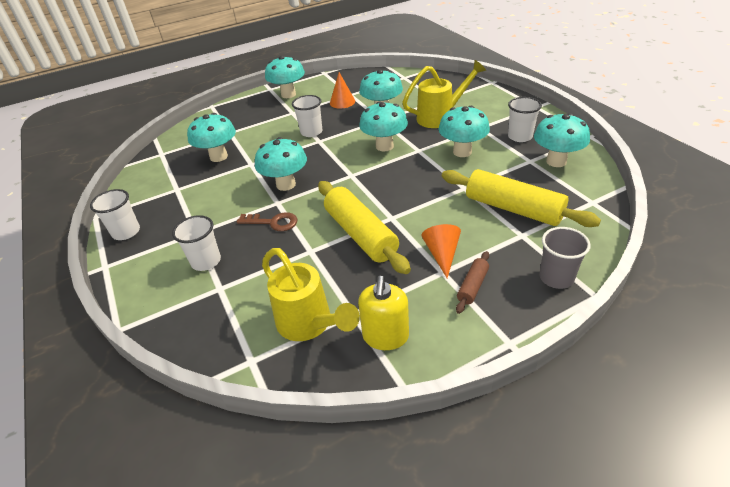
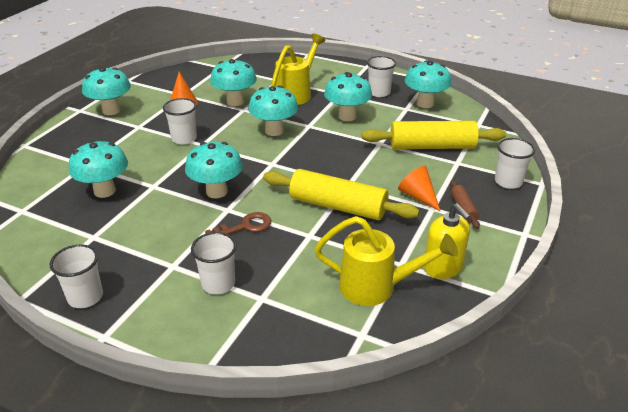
camera: 40 degrees left, 5 degrees down
grey cup [539,227,591,289] -> white cup [495,138,535,189]

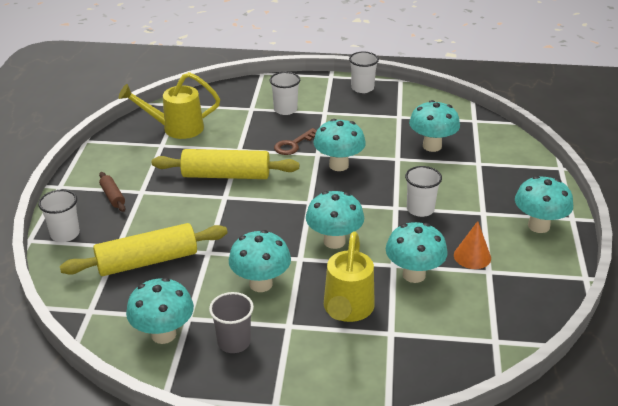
camera: 160 degrees right, 0 degrees up
white cup [367,56,396,97] -> grey cup [209,292,254,353]
orange cone [398,166,440,211] -> none
yellow soap dispenser [424,203,470,279] -> none

